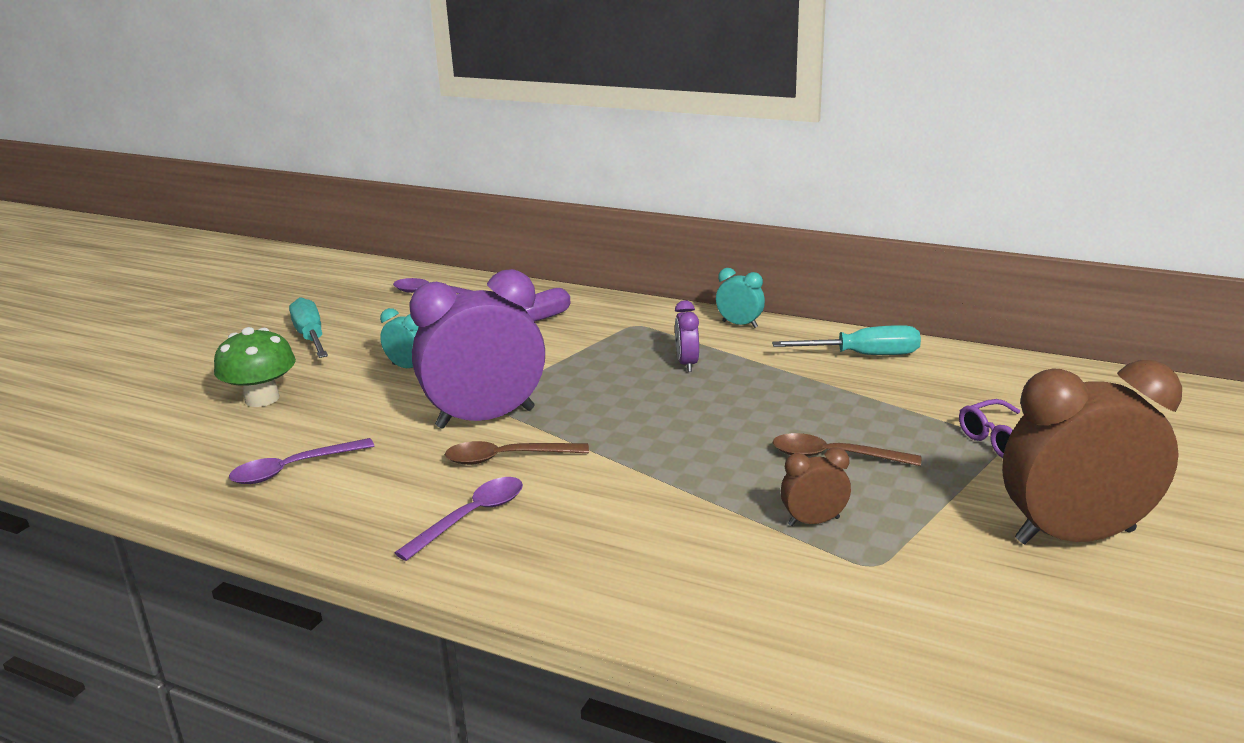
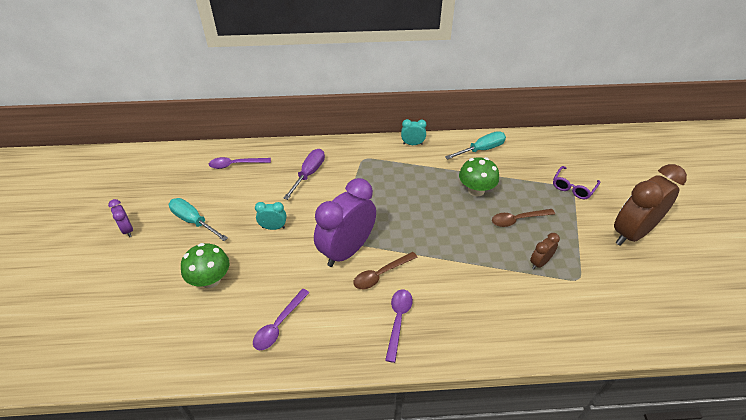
camera: 30 degrees left, 20 degrees up
purple clock [675,300,699,372] -> purple clock moved to [108,199,133,237]
none -> green mushroom [459,157,499,197]

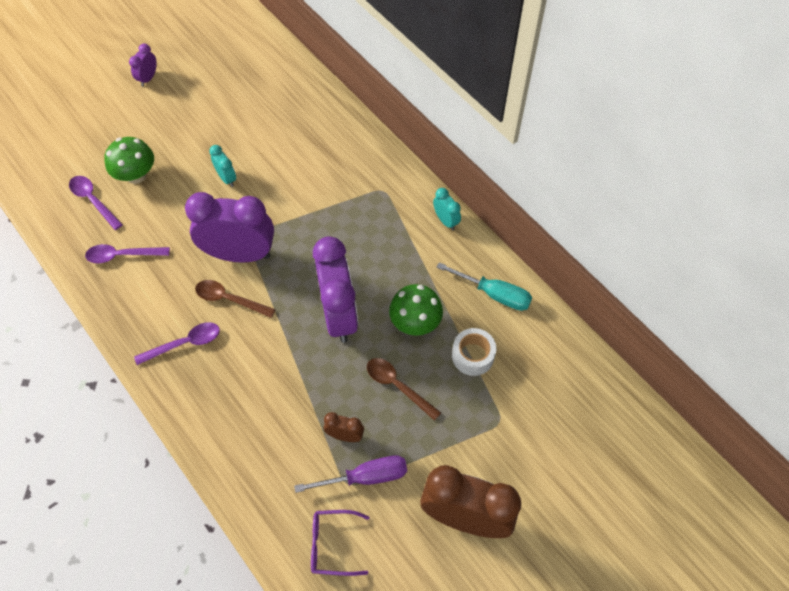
camera: 55 degrees right, 15 degrees up
turquoise screwdriver [169,198,228,241] -> none
purple spoon [209,157,271,169] -> purple spoon moved to [69,176,123,230]
purple screwdriver [283,149,325,200] -> purple screwdriver moved to [294,455,407,493]
purple glasses [553,166,600,200] -> purple glasses moved to [311,510,370,576]
none -> purple clock [313,236,358,343]
none -> white tape [452,328,496,376]

